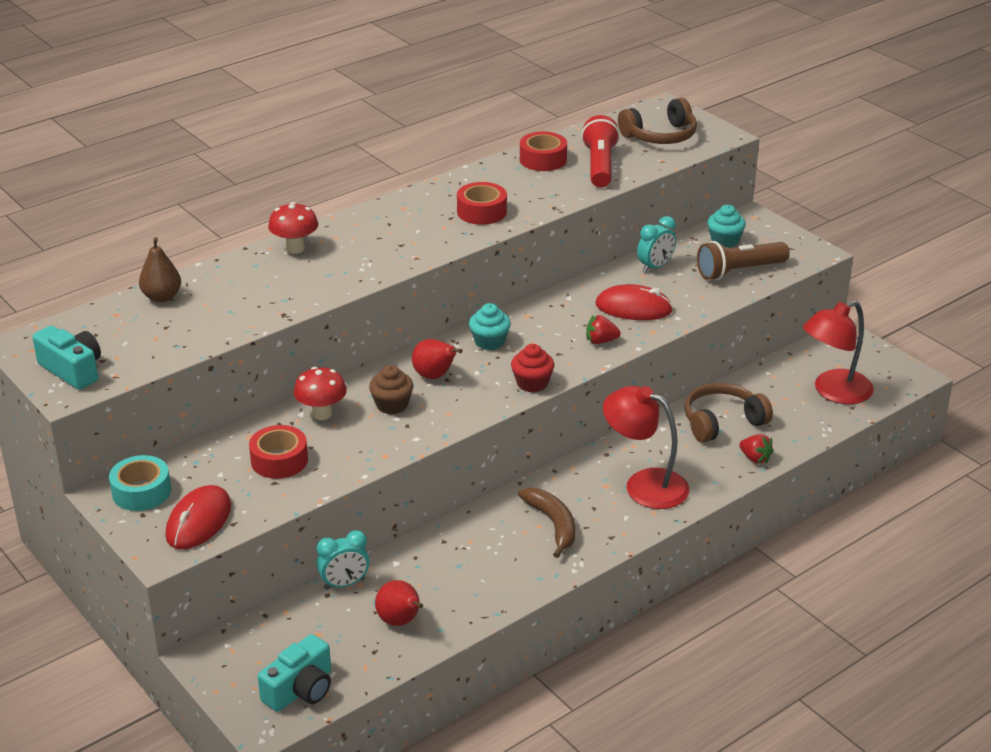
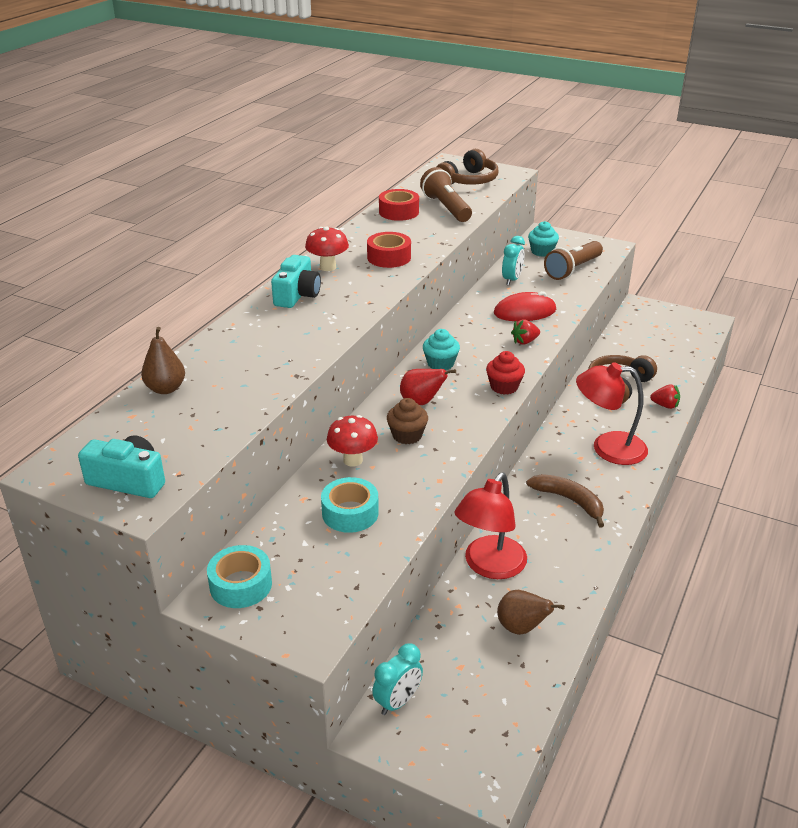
camera: 25 degrees left, 0 degrees up
red mouse [165,485,231,549] -> none
red tape [249,425,308,479] -> turquoise tape [321,477,379,533]
turquoise camera [258,634,331,712] -> turquoise camera moved to [271,255,321,308]
red mushroom [268,202,318,254] -> red mushroom moved to [305,226,349,271]
turquoise clock [317,530,370,590] -> turquoise clock moved to [372,643,423,715]
red pear [375,580,423,626] -> brown pear [497,590,565,635]
red flashlight [581,115,620,188] -> brown flashlight [420,167,472,222]
red lamp [803,300,874,404] -> red lamp moved to [454,472,527,579]

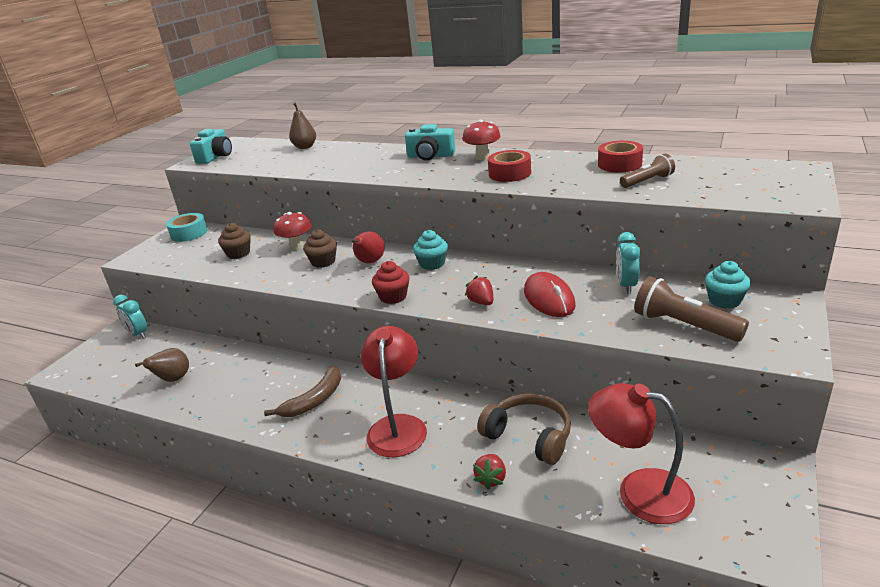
camera: 90 degrees right, 5 degrees down
turquoise tape [321,477,379,533] -> brown cupcake [218,223,251,259]
brown flashlight [420,167,472,222] -> brown flashlight [620,154,675,188], size x0.64
brown headphones [436,149,498,185] -> none
red lamp [454,472,527,579] -> red lamp moved to [588,383,695,524]
turquoise clock [502,236,525,285] -> turquoise clock turned 75 degrees clockwise [616,232,640,293]

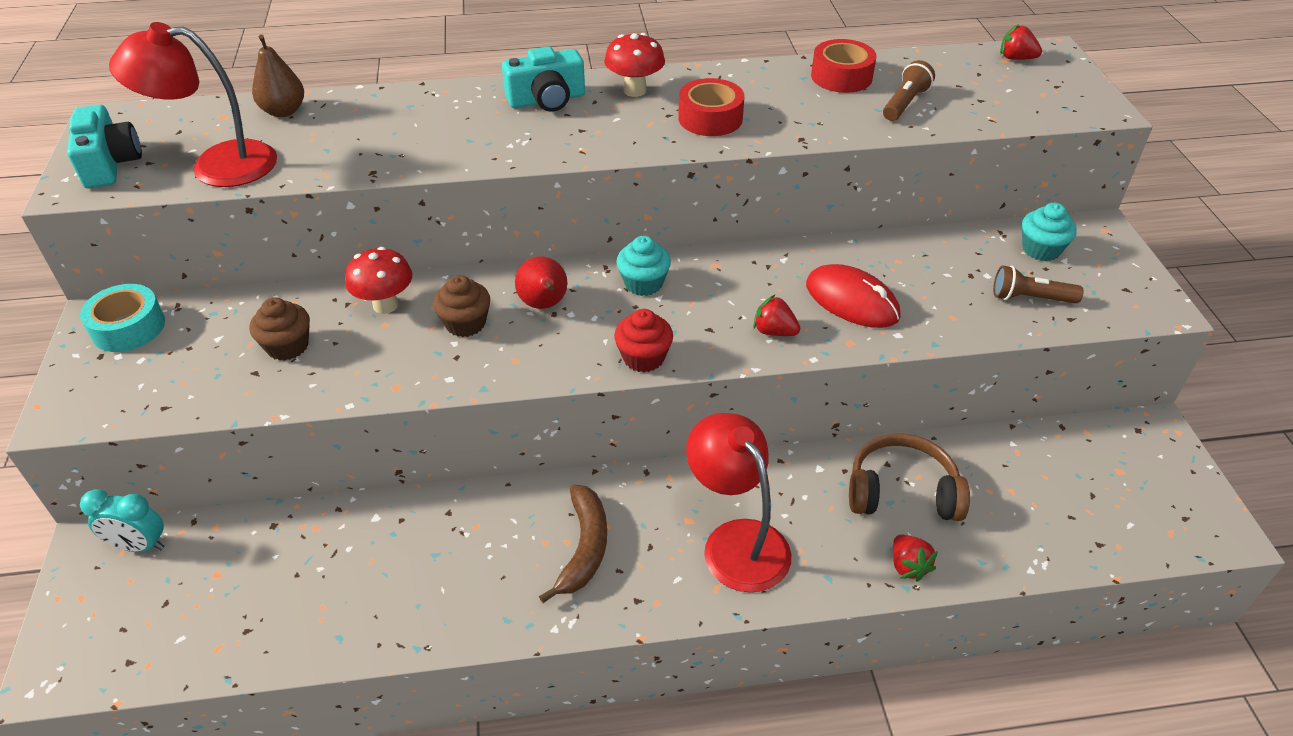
camera: 35 degrees left, 15 degrees up
brown pear [135,348,189,382] -> none
red lamp [588,383,695,524] -> red lamp moved to [109,22,277,187]
turquoise clock [616,232,640,293] -> none
brown flashlight [634,276,749,342] -> brown flashlight [993,265,1084,304], size x0.64
none -> red strawberry [1000,24,1042,60]

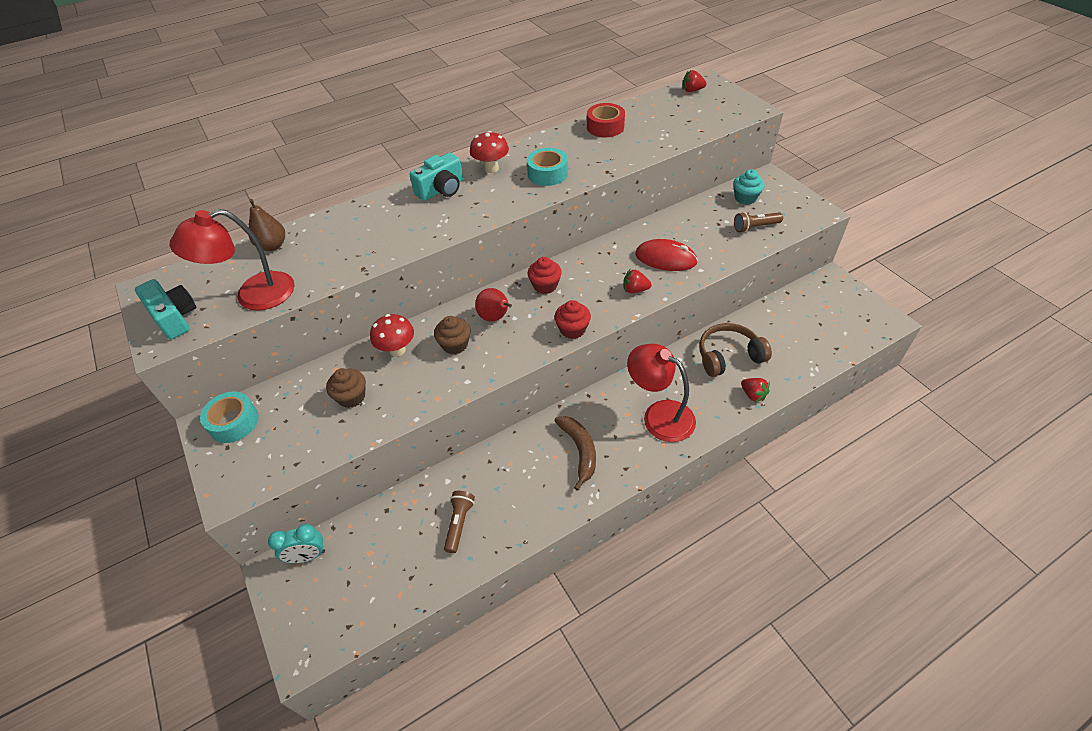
camera: 20 degrees left, 5 degrees up
turquoise cupcake [616,236,671,296] -> red cupcake [528,257,562,294]
red tape [678,78,745,136] -> turquoise tape [527,148,568,186]
brown flashlight [883,60,935,121] -> brown flashlight moved to [444,491,475,553]

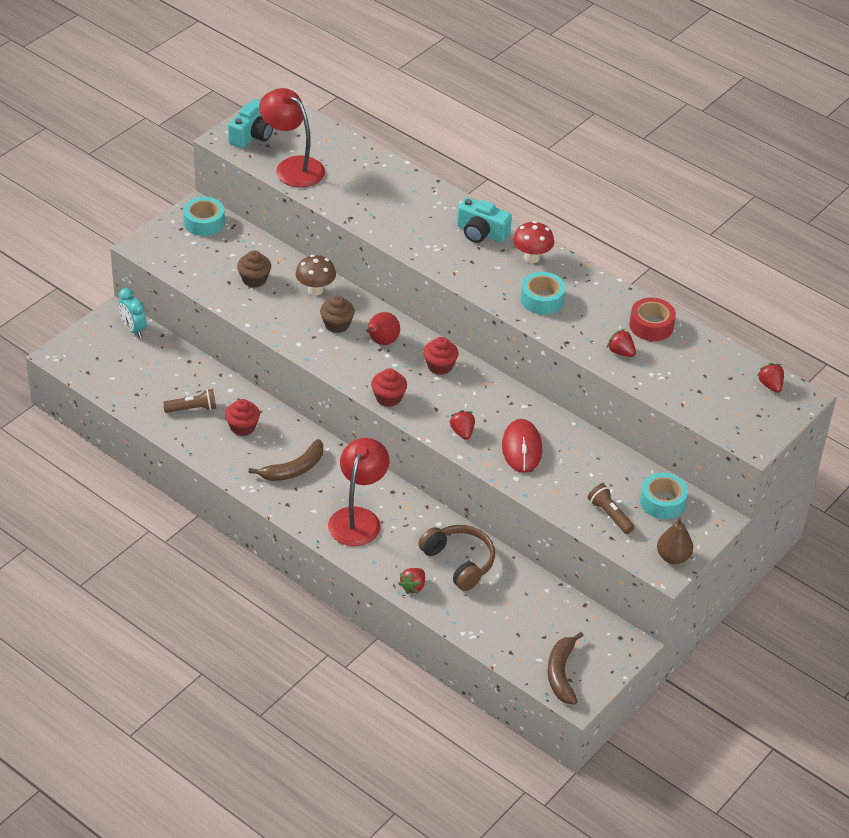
camera: 65 degrees right, 5 degrees down
brown pear [249,199,285,251] -> brown pear moved to [657,517,693,564]
red mushroom [370,314,414,357] -> brown mushroom [296,255,336,296]
turquoise cupcake [733,169,764,205] -> turquoise tape [640,473,688,519]
none -> red cupcake [225,399,260,436]
none -> brown banana [547,632,584,705]
none -> red strawberry [607,329,636,357]

